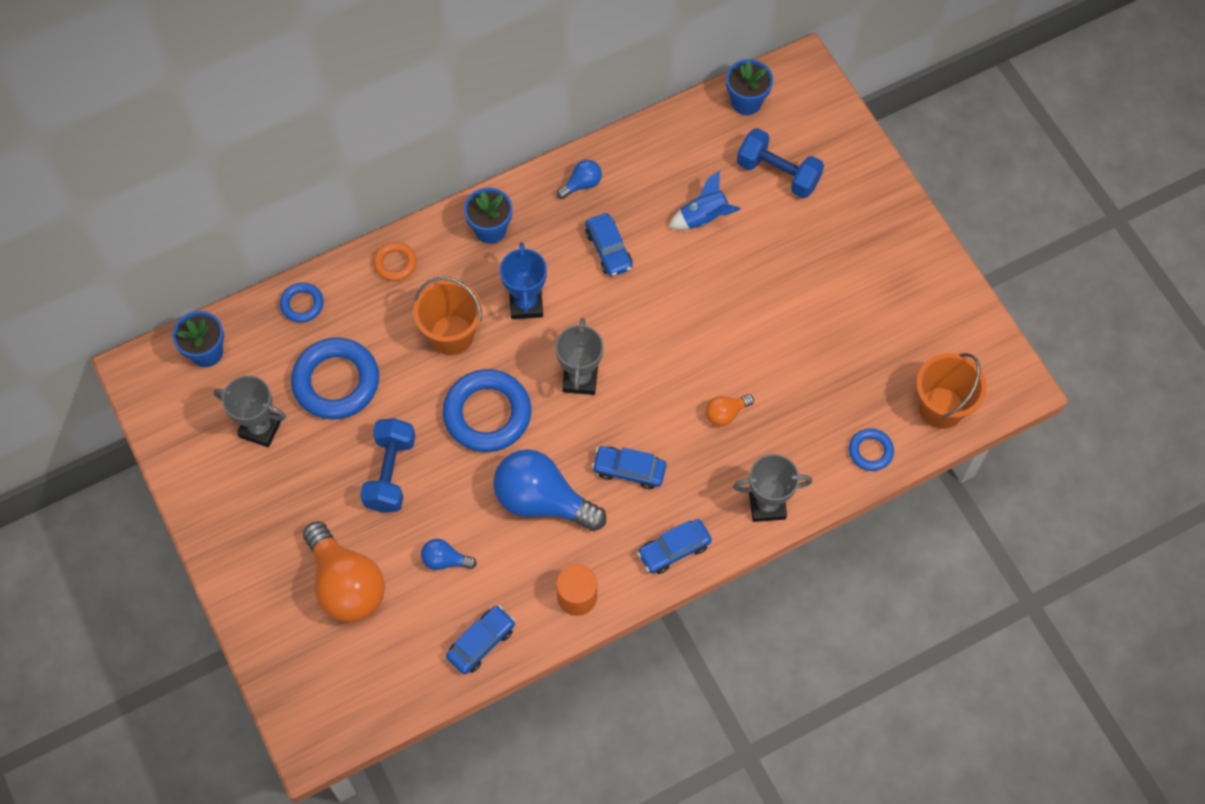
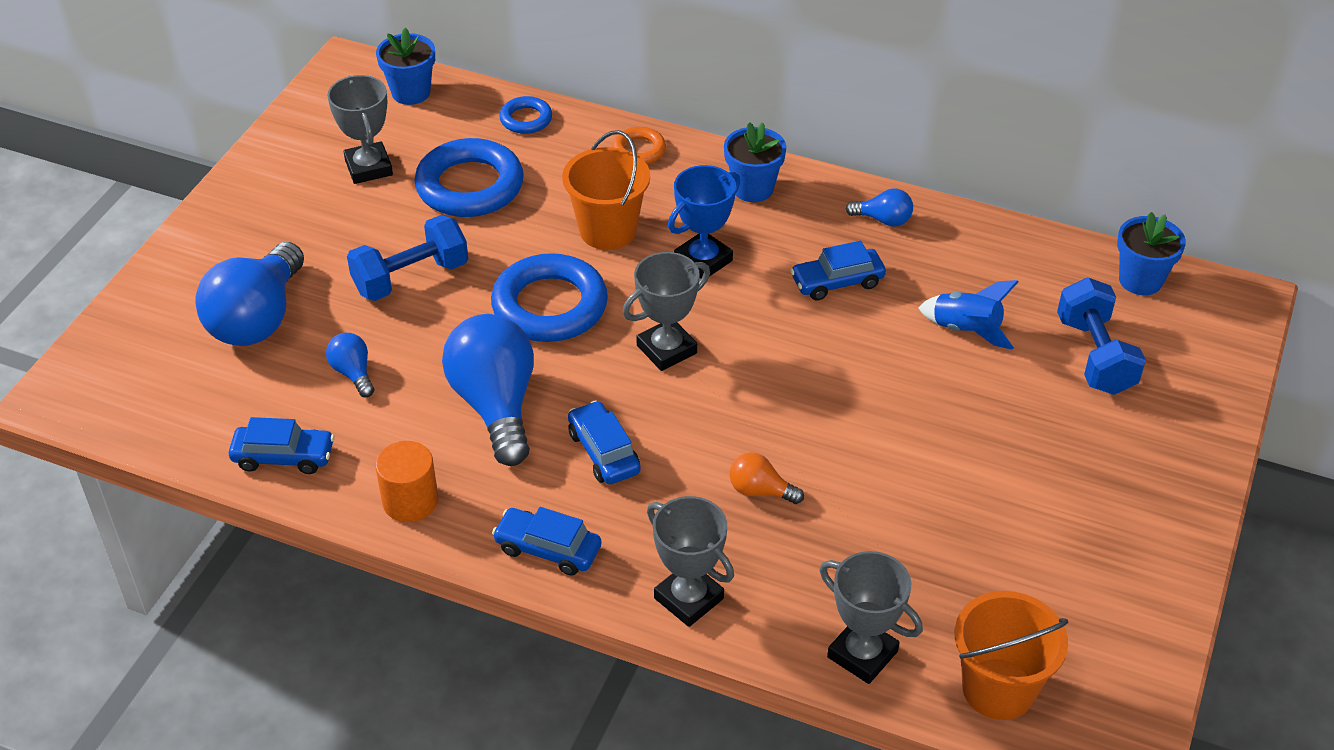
camera: 50 degrees right, 20 degrees down
orange light bulb [303,521,385,622] -> blue light bulb [195,242,304,346]
blue car [585,213,632,277] -> blue car turned 45 degrees clockwise [790,241,886,301]
blue ring [849,428,894,471] -> grey trophy [819,551,923,684]

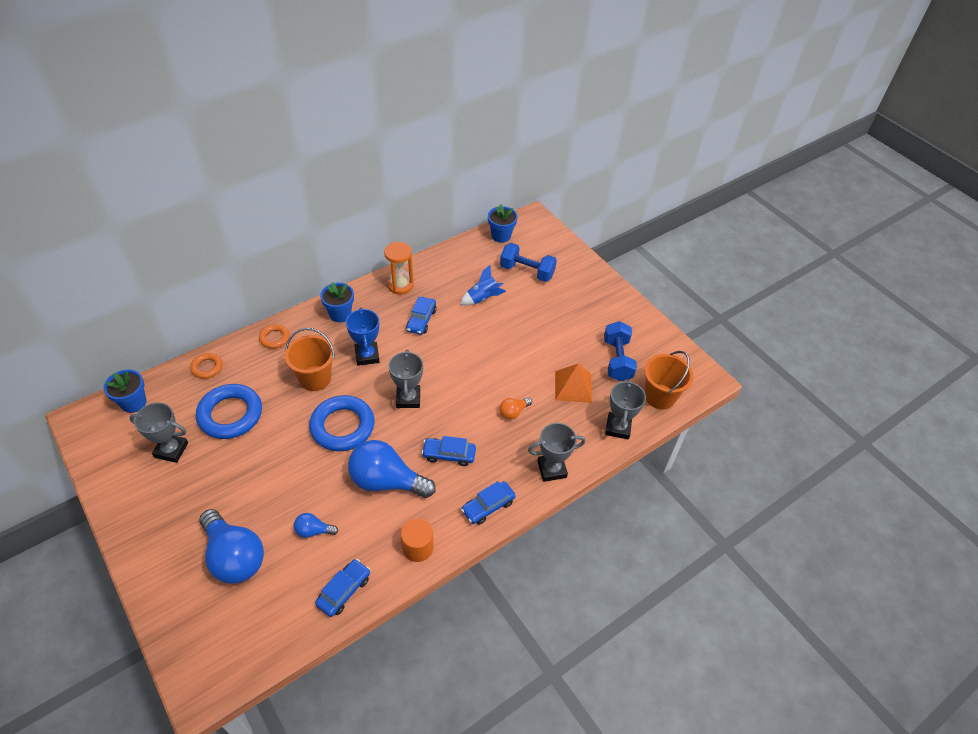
camera: 60 degrees left, 5 degrees up
blue dumbbell [347,215,468,301] -> blue dumbbell moved to [604,321,637,381]
blue ring [499,96,552,134] -> orange ring [190,353,222,379]
grey trophy [819,551,923,684] -> grey trophy turned 60 degrees counterclockwise [605,379,646,440]
blue light bulb [846,189,913,227] -> orange hourglass [384,242,414,295]
none -> orange pyramid [555,363,592,403]

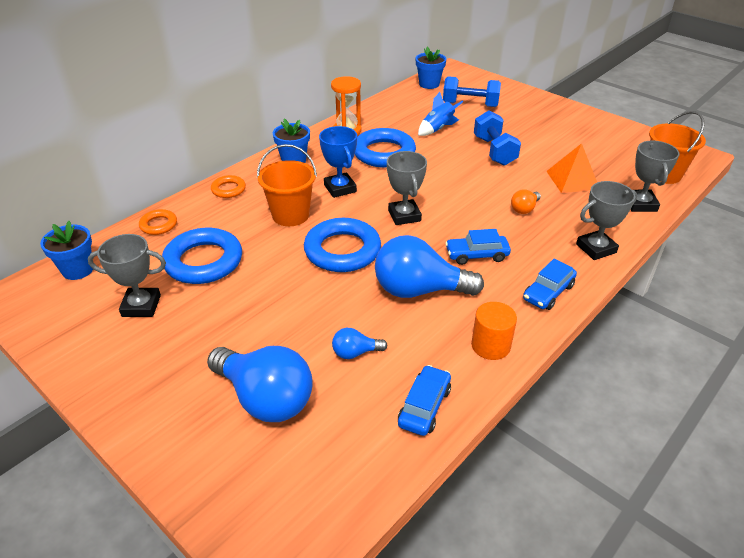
camera: 10 degrees left, 10 degrees down
blue car [406,297,437,335] -> blue ring [355,128,416,168]
blue dumbbell [604,321,637,381] -> blue dumbbell moved to [474,110,521,166]

